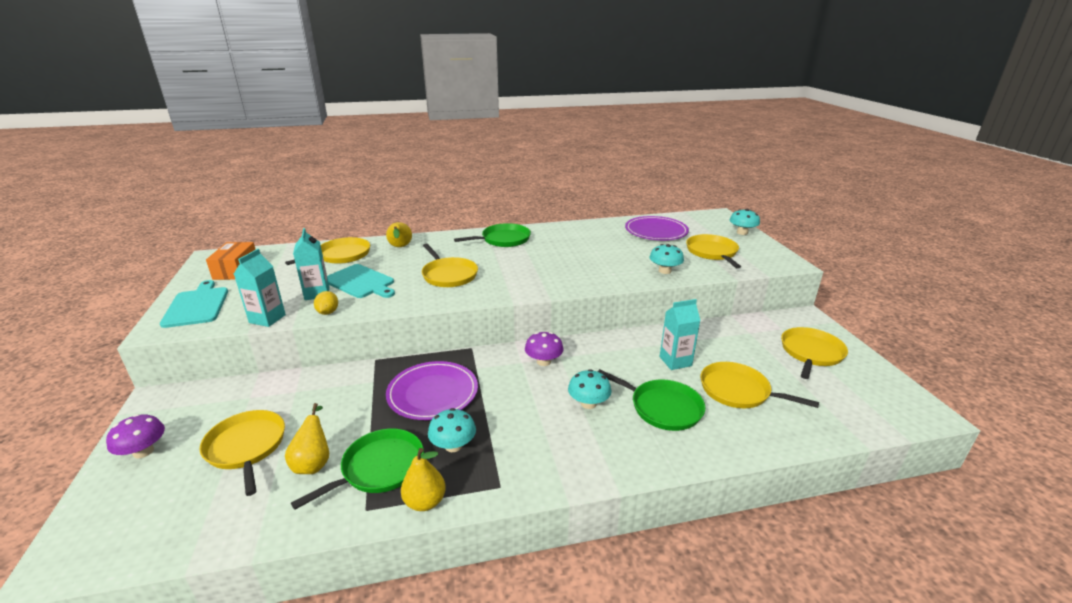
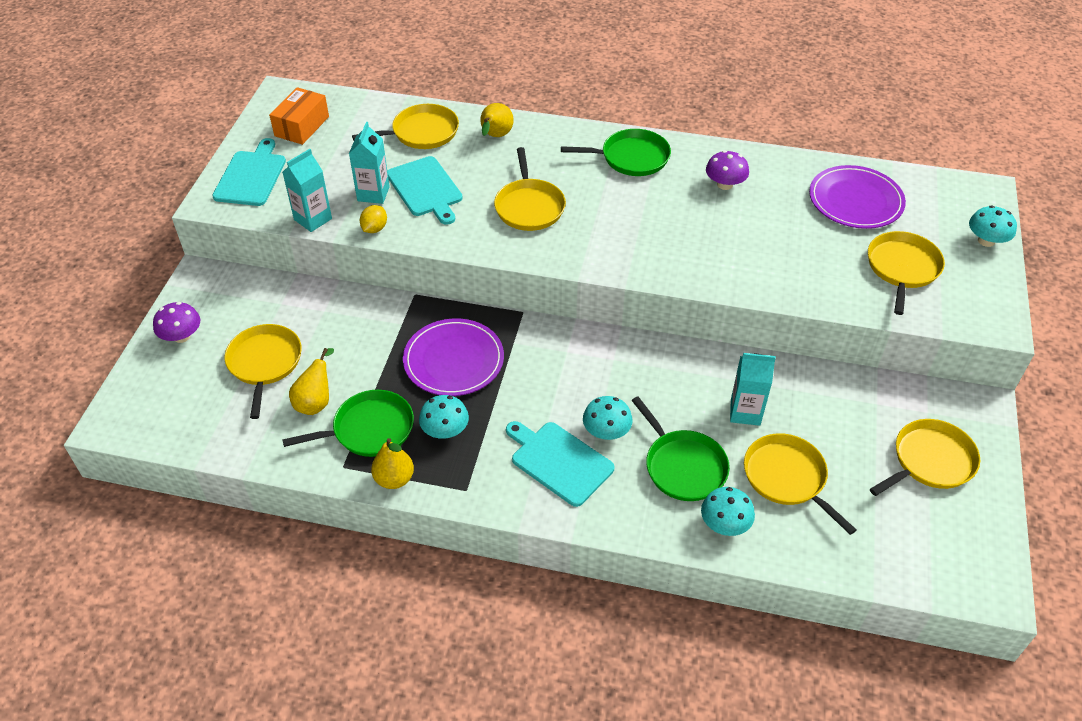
camera: 25 degrees right, 20 degrees up
purple mushroom [525,332,564,366] -> purple mushroom moved to [706,150,749,190]
turquoise mushroom [649,244,684,274] -> turquoise mushroom moved to [701,487,755,536]
none -> turquoise cutting board [506,421,615,507]

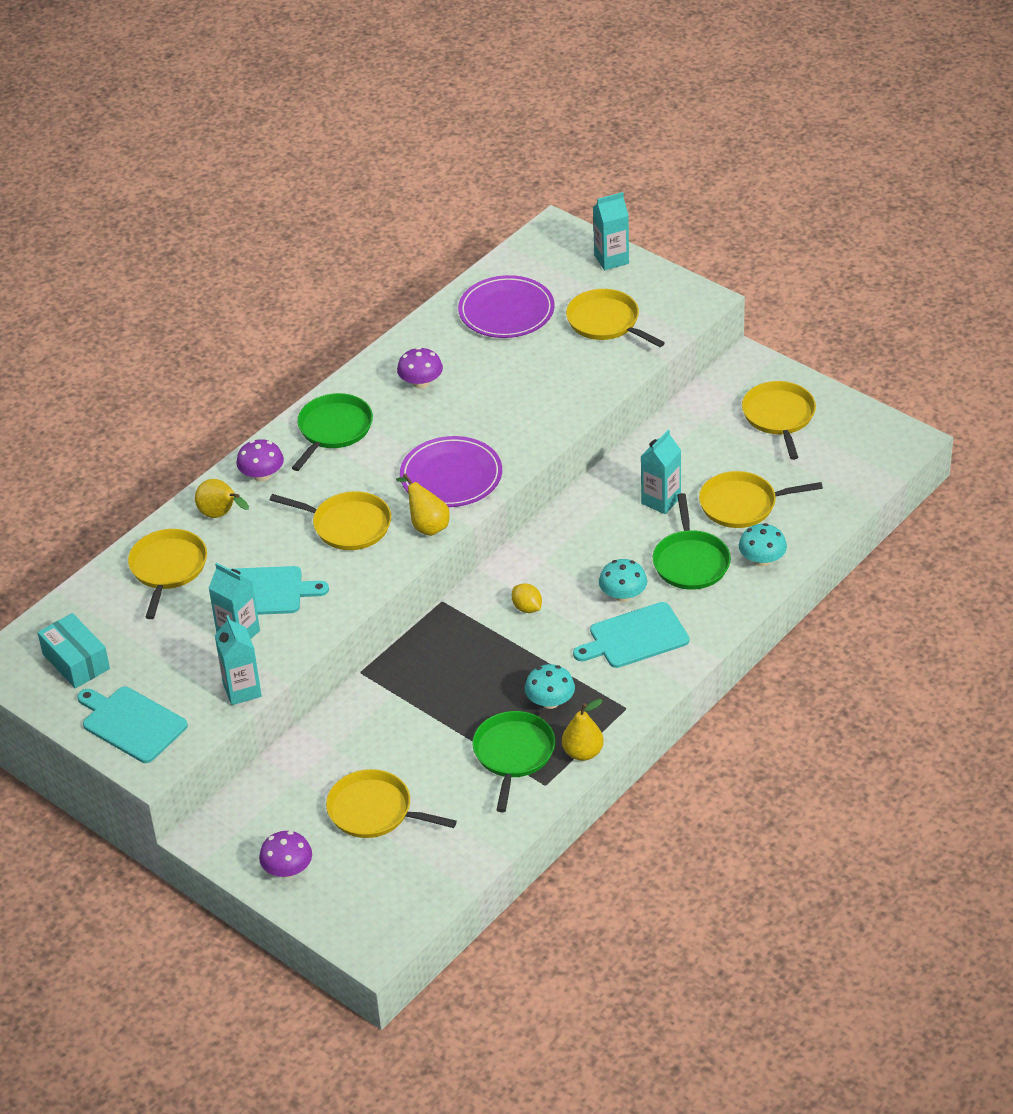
camera: 60 degrees left, 5 degrees down
orange box [269,87,329,145] -> turquoise box [37,613,110,688]
yellow pear [289,348,334,415] -> yellow pear moved to [396,473,450,536]
yellow lemon [360,205,387,233] -> yellow lemon moved to [512,583,542,613]
purple plate [403,318,504,396] -> purple plate moved to [400,436,502,507]
green pan [631,396,730,501] -> green pan turned 90 degrees clockwise [653,493,731,590]
turquoise mushroom [969,205,1017,247] -> turquoise carton [593,192,629,270]
none -> purple mushroom [236,439,284,482]

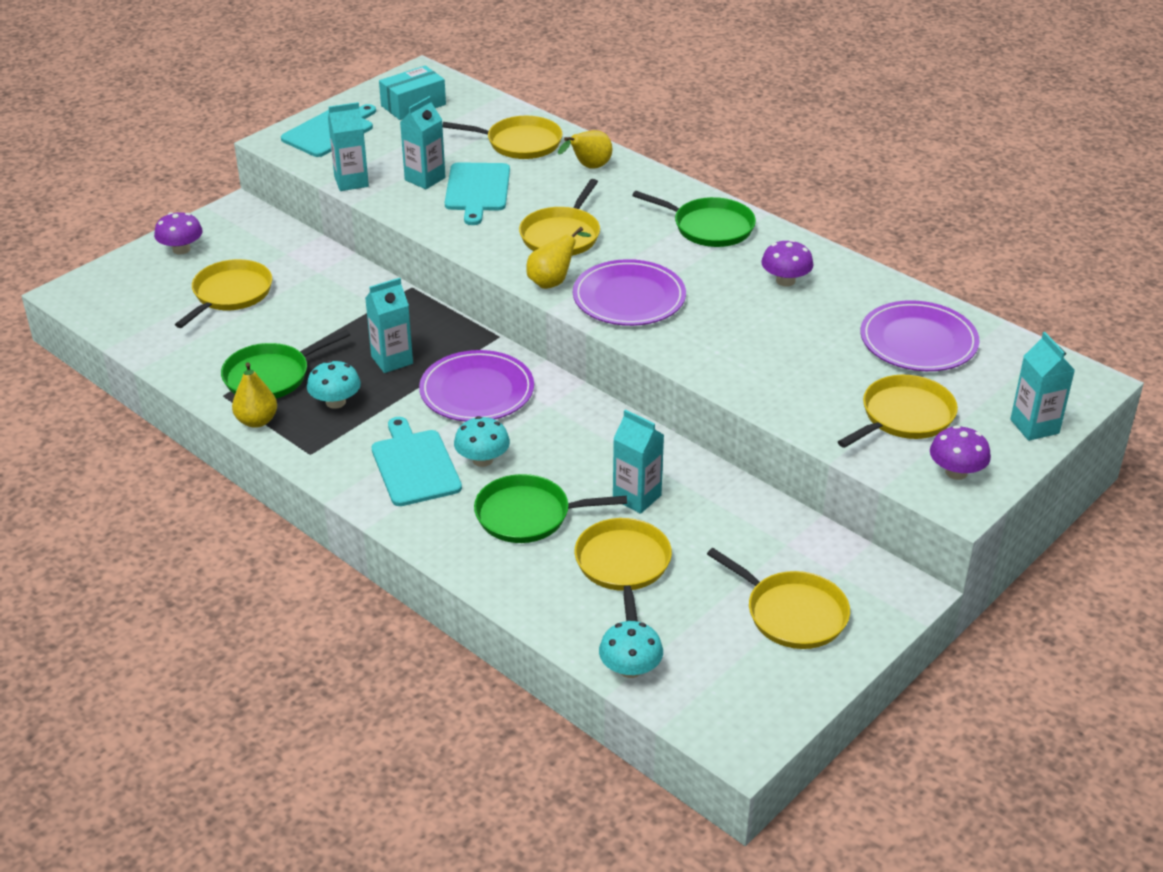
camera: 90 degrees right, 5 degrees down
purple mushroom [236,439,284,482] -> purple mushroom moved to [930,425,991,480]
green pan [472,711,555,812] -> green pan turned 135 degrees clockwise [221,330,350,398]
yellow lemon [512,583,542,613] -> purple plate [419,350,534,422]
turquoise mushroom [739,523,787,566] -> turquoise mushroom moved to [599,621,663,678]
yellow pan [742,381,816,460] -> yellow pan turned 45 degrees clockwise [707,548,850,649]
none -> turquoise carton [365,278,413,373]

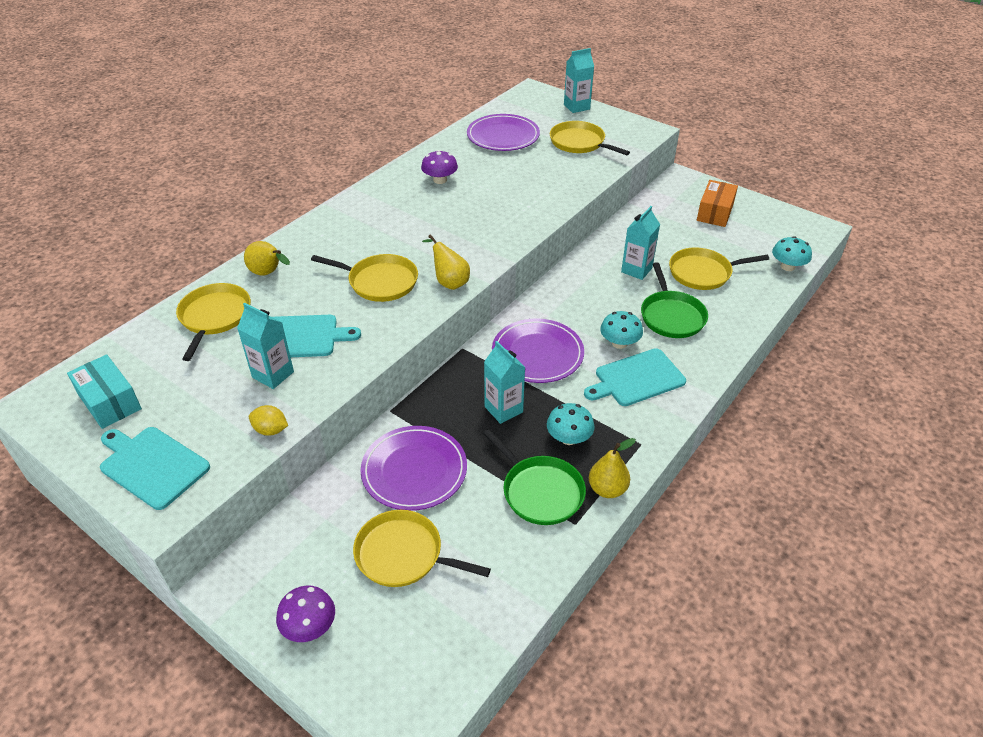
camera: 95 degrees left, 5 degrees up
turquoise carton [328,102,369,191] -> yellow lemon [249,405,288,436]
purple plate [573,259,686,326] -> purple plate moved to [361,426,467,511]
green pan [632,191,756,247] -> none
yellow pan [707,548,850,649] -> orange box [697,180,738,227]
purple mushroom [930,425,991,480] -> none

